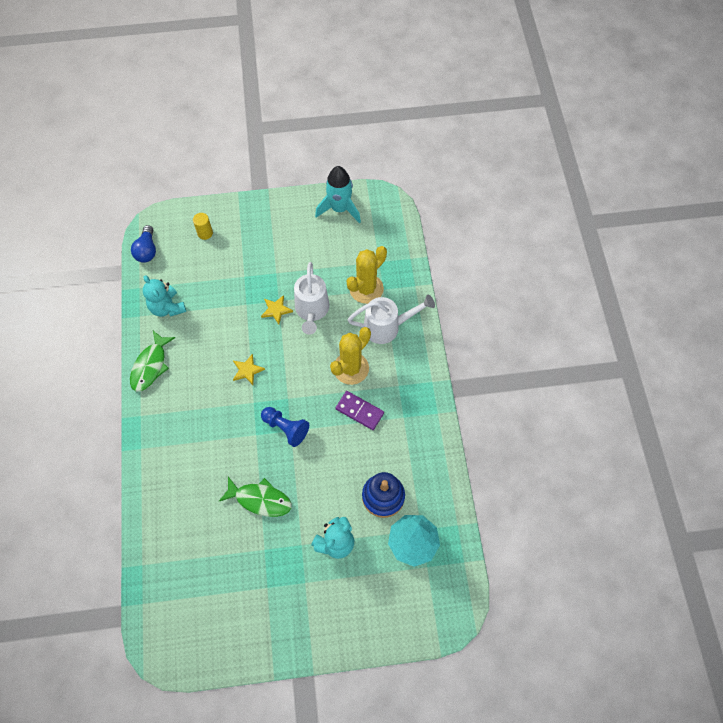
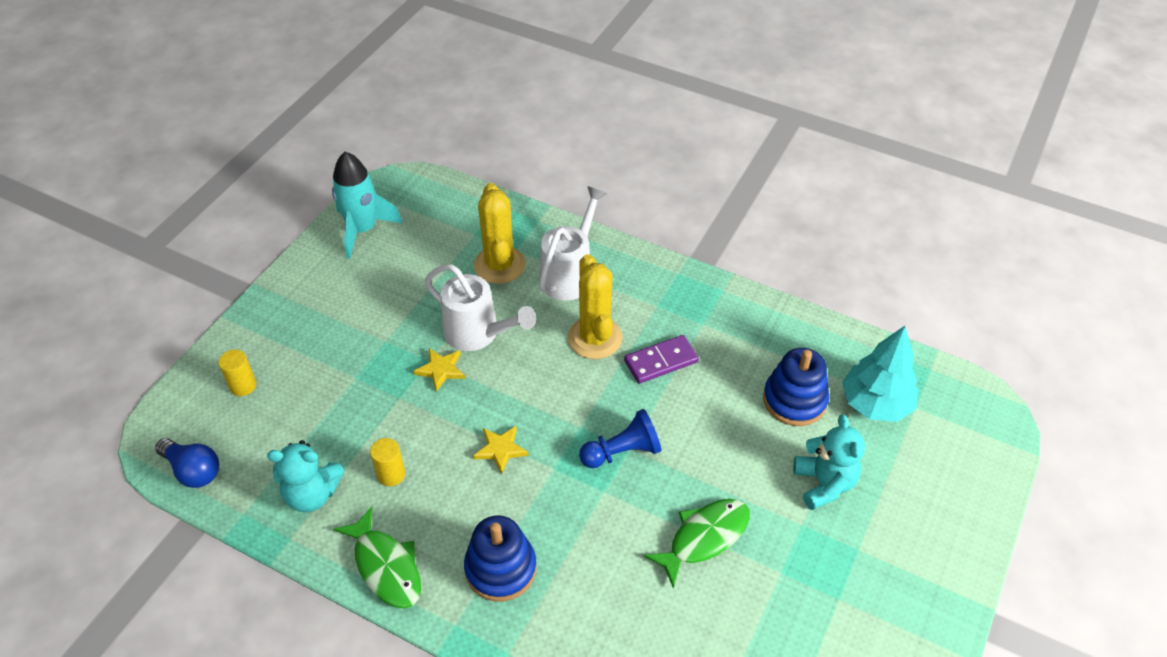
camera: 55 degrees left, 15 degrees down
none -> yellow cylinder [370,438,405,486]
none -> blue stacking toy [464,515,537,602]

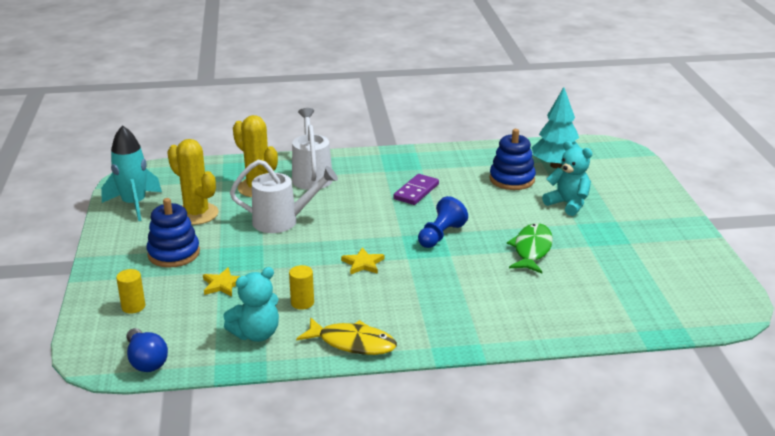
camera: 35 degrees left, 20 degrees down
blue light bulb [155,438,219,488] -> blue light bulb turned 60 degrees clockwise [127,328,168,372]
green fish [333,506,421,609] -> yellow fish [296,317,397,355]
yellow star [413,348,465,392] -> yellow star moved to [203,267,240,297]
blue stacking toy [464,515,537,602] -> blue stacking toy moved to [147,198,200,268]
yellow cactus [568,254,623,359] -> yellow cactus moved to [167,139,219,225]

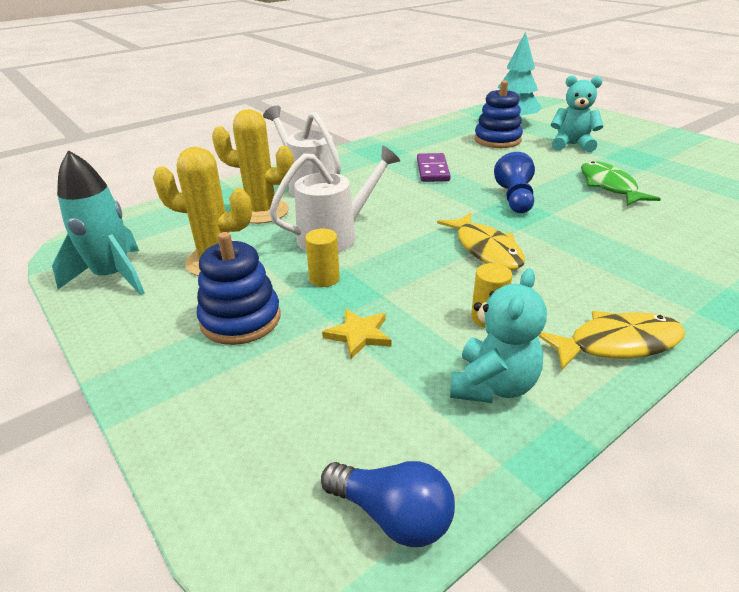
camera: 30 degrees left, 5 degrees up
yellow cylinder [116,269,145,314] -> yellow cylinder moved to [305,229,340,287]
yellow star [341,247,385,275] -> yellow fish [437,213,525,270]

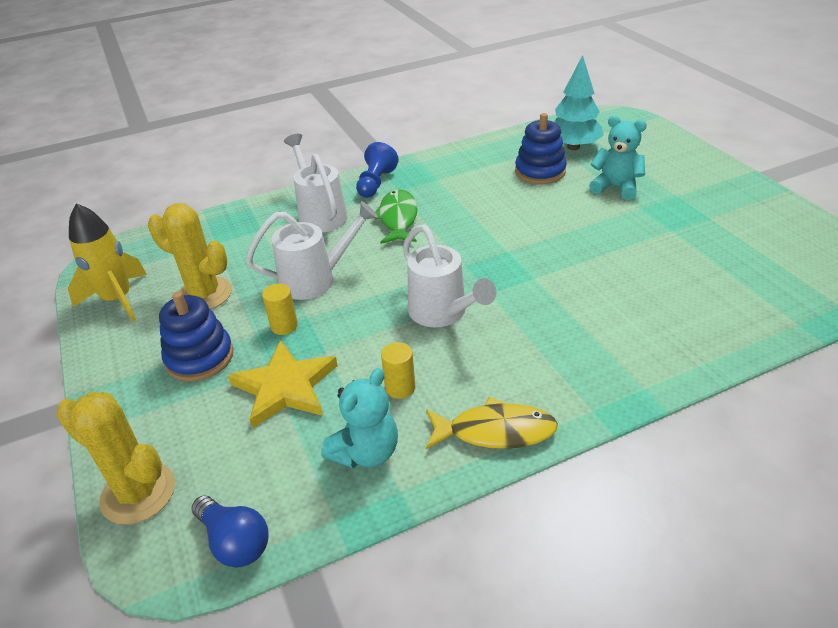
camera: 15 degrees right, 5 degrees up
turquoise rocket [52,150,145,295] -> yellow rocket [68,204,147,322]
yellow cactus [212,109,294,224] -> yellow cactus moved to [56,392,175,525]
yellow star [322,309,391,359] -> yellow star [228,340,338,429], size x1.84
purple domino [417,153,451,182] -> none
yellow fish [437,213,525,270] -> white watering can [403,224,496,327]
blue pawn [494,152,535,213] -> blue pawn moved to [356,142,399,198]
green fish [581,161,661,206] -> green fish moved to [375,189,418,244]

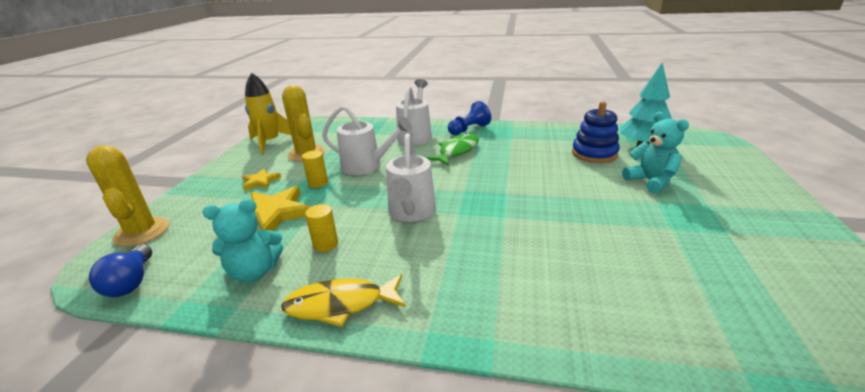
camera: 35 degrees right, 10 degrees down
blue stacking toy [159,291,234,382] -> yellow star [242,169,281,191]
yellow fish [426,397,558,449] -> yellow fish turned 135 degrees clockwise [281,274,406,327]

